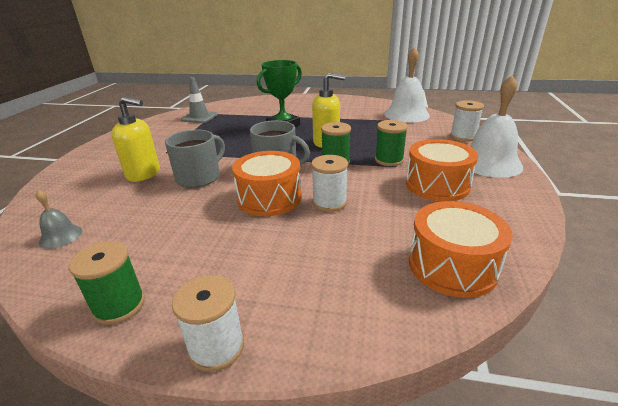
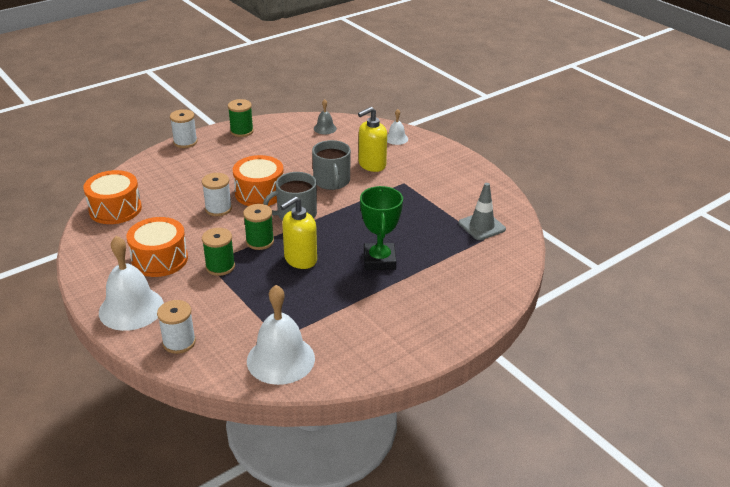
camera: 130 degrees right, 5 degrees up
none -> white bell [387,109,408,145]

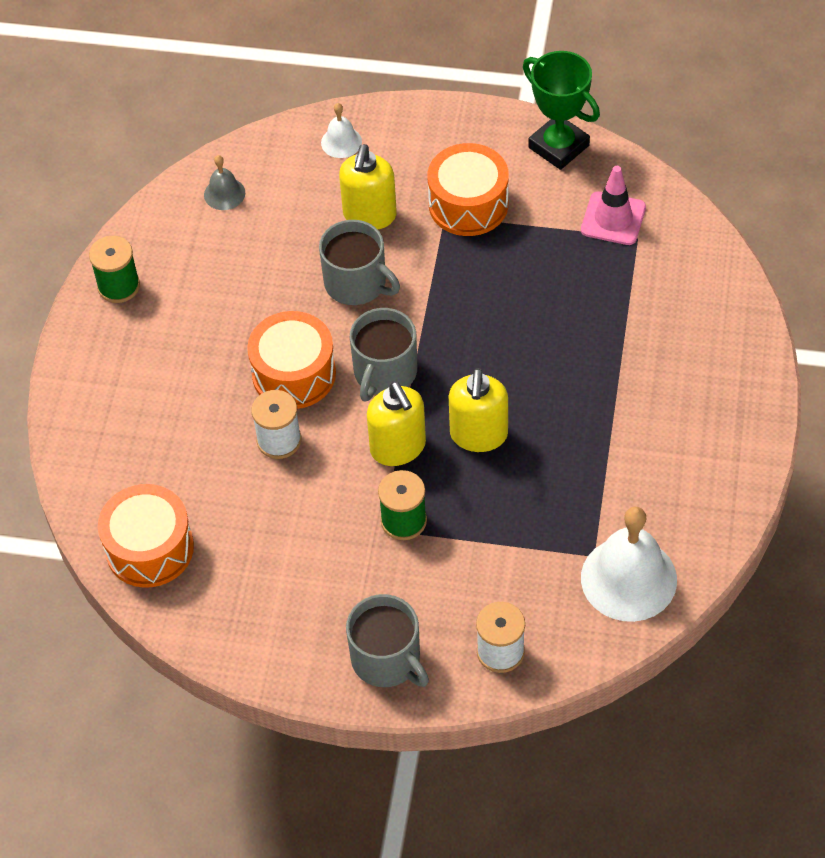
camera: 40 degrees left, 20 degrees up
white bell [99,236,164,331] -> grey mug [346,594,429,687]
orange drum [126,217,188,277] -> orange drum moved to [428,143,509,236]
white spool [170,109,198,148] -> none
green spool [243,204,274,250] -> yellow soap dispenser [367,381,426,466]
green trophy [360,186,403,270] -> green trophy moved to [523,51,600,170]
grey traffic cone [459,183,506,240] -> pink traffic cone [581,166,646,245]

